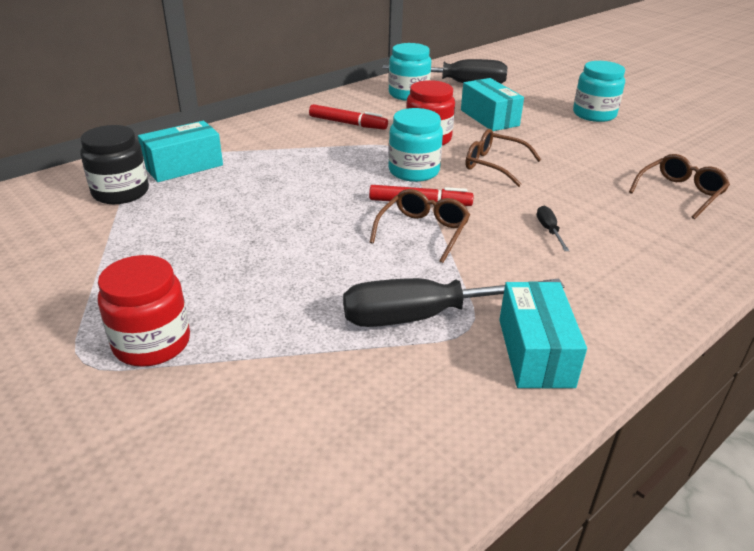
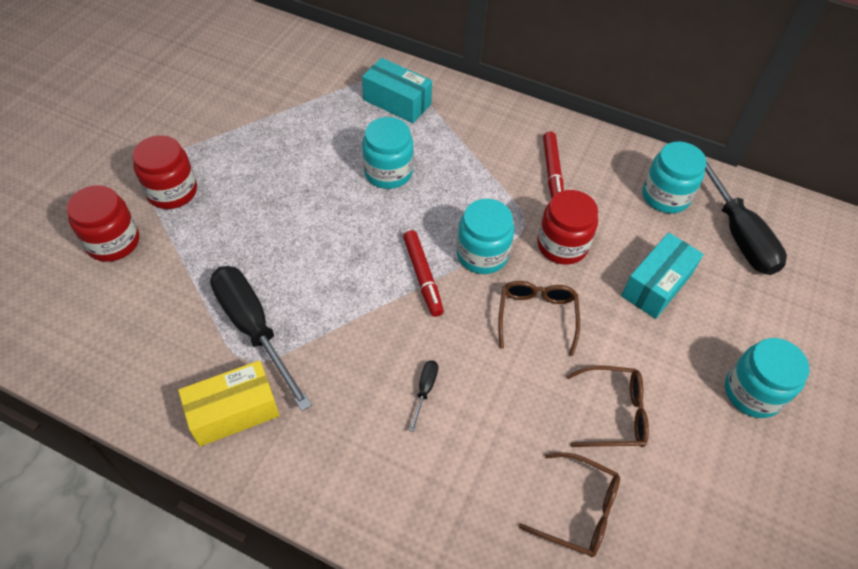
camera: 65 degrees right, 20 degrees up
black jar [80,125,149,204] -> none
brown glasses [369,189,470,263] -> brown glasses moved to [566,366,649,447]
turquoise box [499,281,587,389] -> yellow box [178,360,280,447]
black screwdriver [537,206,570,251] -> black screwdriver turned 45 degrees counterclockwise [409,360,438,432]
none -> red jar [67,185,139,262]
none -> turquoise jar [362,117,414,189]

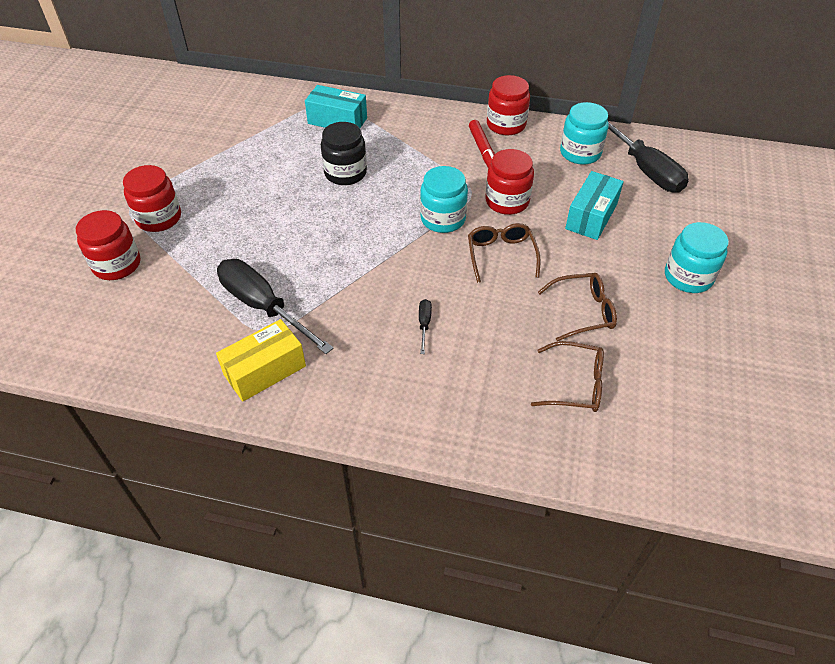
camera: 10 degrees left, 5 degrees down
turquoise jar [362,117,414,189] -> black jar [321,122,367,185]
red marker [403,230,444,317] -> none
none -> red jar [487,75,530,136]

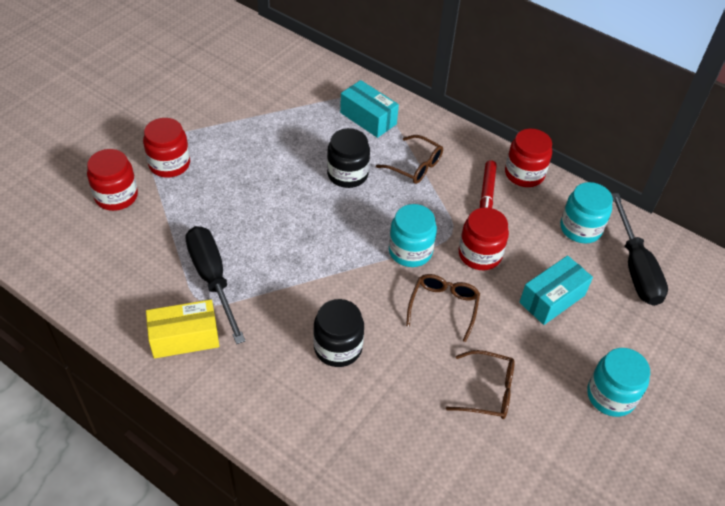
camera: 20 degrees right, 0 degrees up
black screwdriver [419,299,432,354] -> black jar [313,299,364,367]
brown glasses [531,341,604,412] -> brown glasses moved to [376,135,443,184]

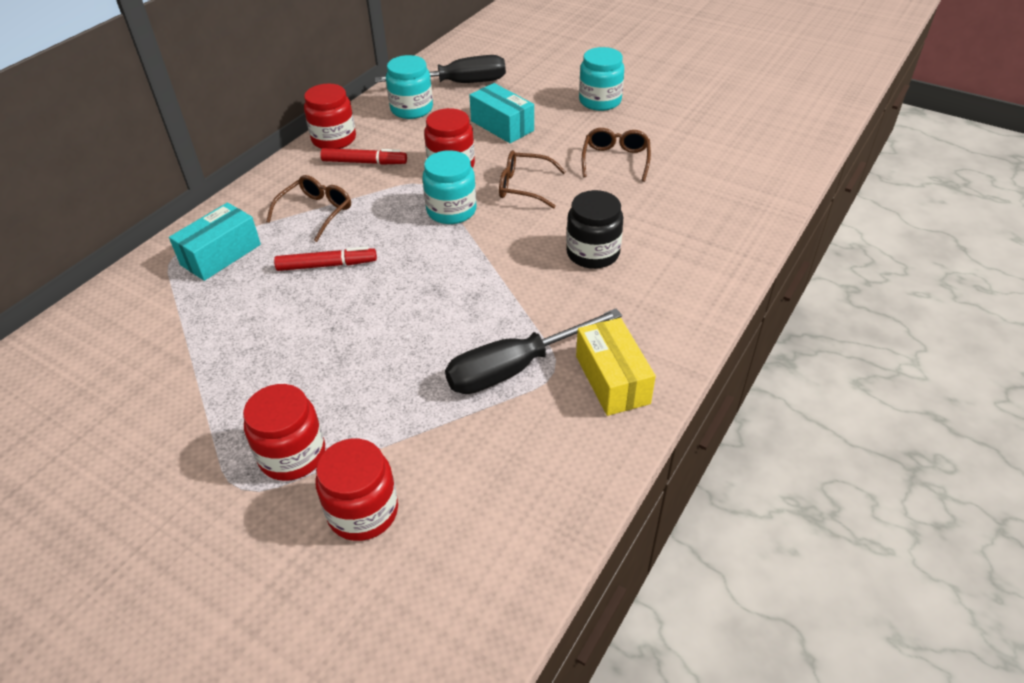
camera: 90 degrees left, 5 degrees down
black jar [327,128,370,188] -> red marker [274,246,377,271]

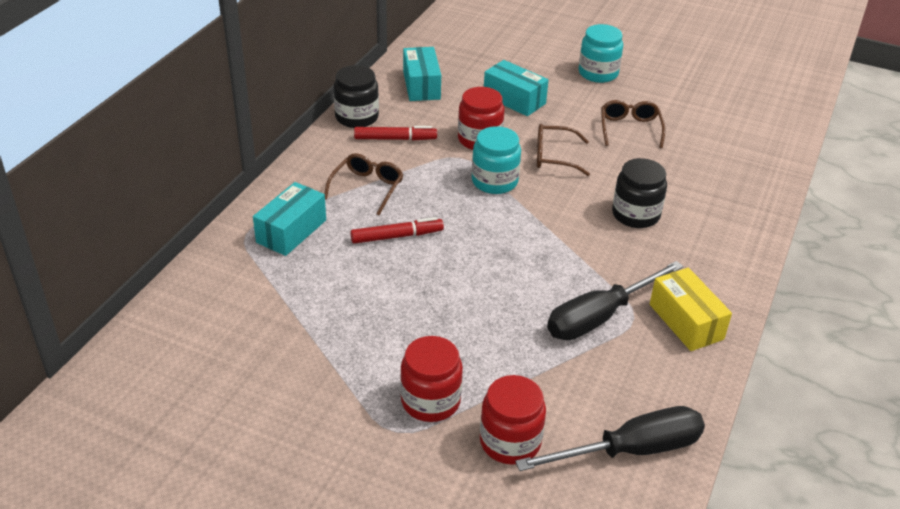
camera: 10 degrees left, 5 degrees down
red jar [304,84,356,149] -> black jar [334,65,379,128]
black screwdriver [375,55,506,83] -> black screwdriver moved to [515,406,705,471]
turquoise jar [386,55,433,119] -> turquoise box [403,47,441,101]

